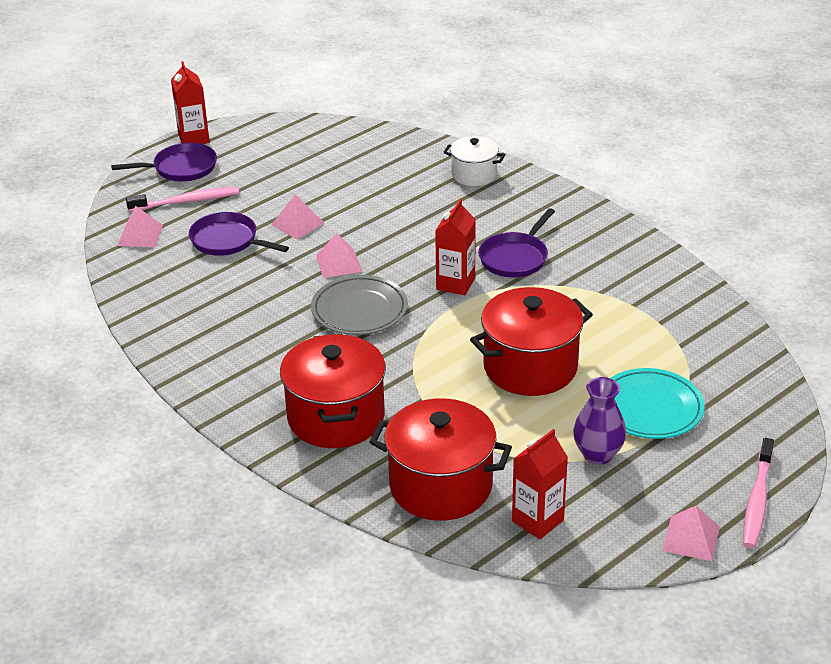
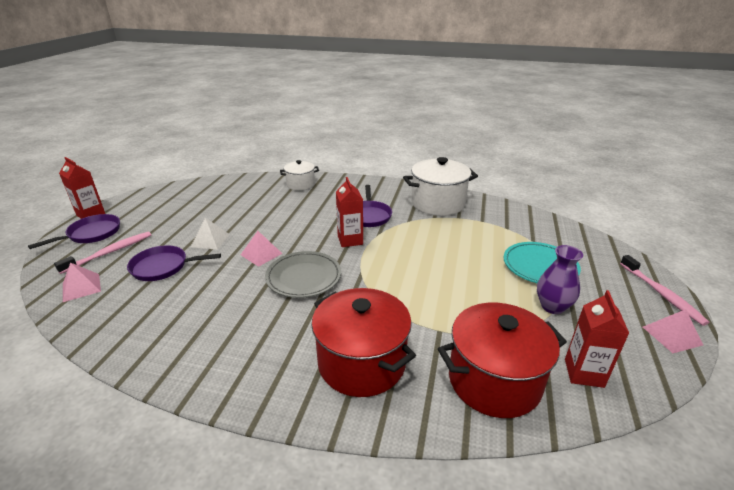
camera: 35 degrees left, 5 degrees down
pink pyramid [271,194,324,239] -> white pyramid [191,218,230,250]
red pot [470,287,593,396] -> none
none -> white pot [403,157,478,216]

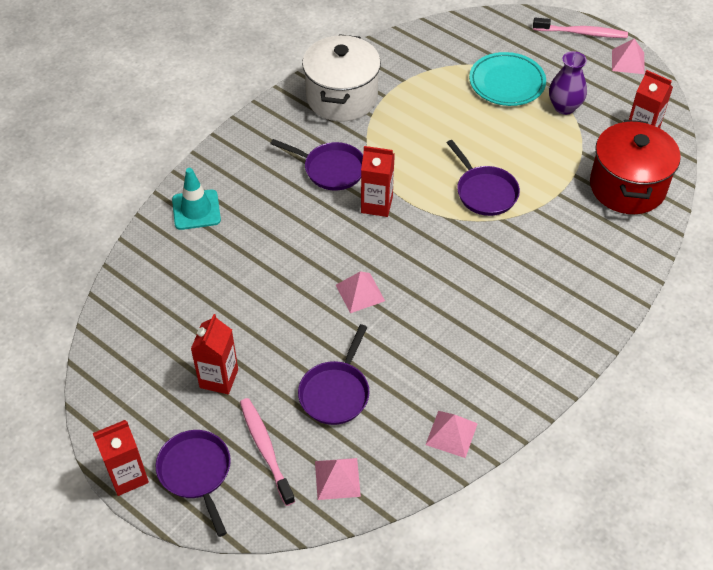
camera: 65 degrees left, 20 degrees up
white pyramid [191,218,230,250] -> none
grey plate [265,251,341,298] -> none
white pot [280,160,319,191] -> turquoise traffic cone [172,168,221,230]
red pot [311,288,416,397] -> none
none -> red carton [191,314,238,394]
none -> pink pyramid [426,411,478,458]
none -> purple pan [447,140,520,216]

